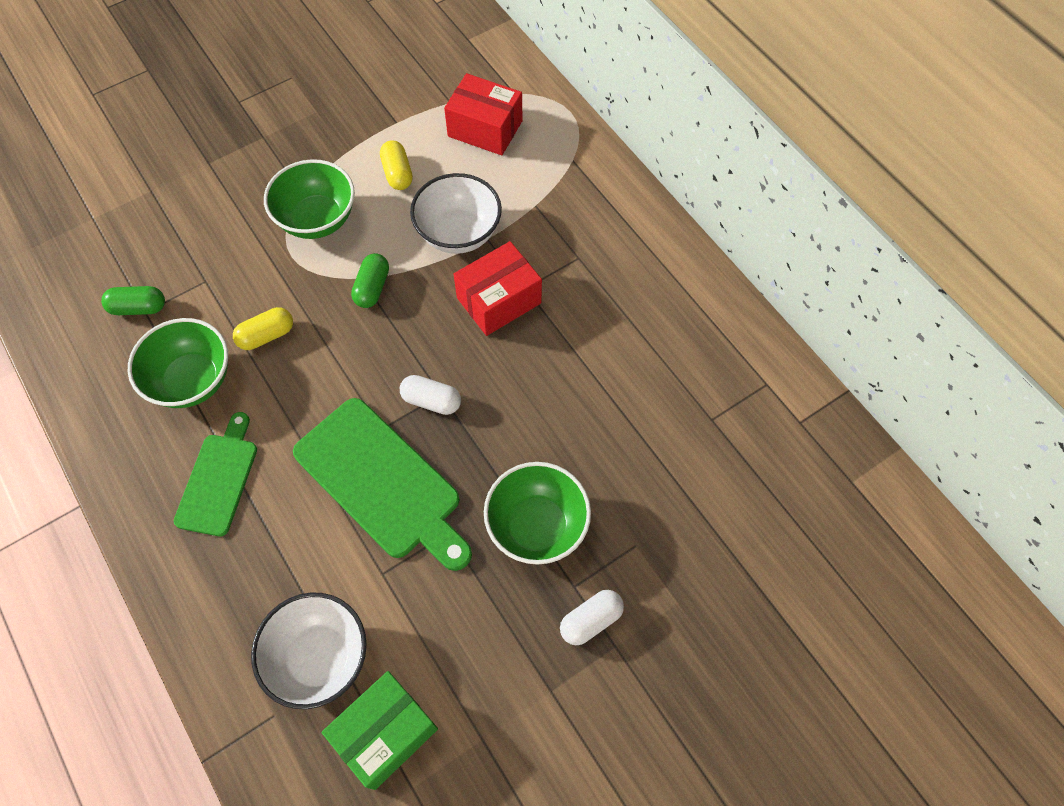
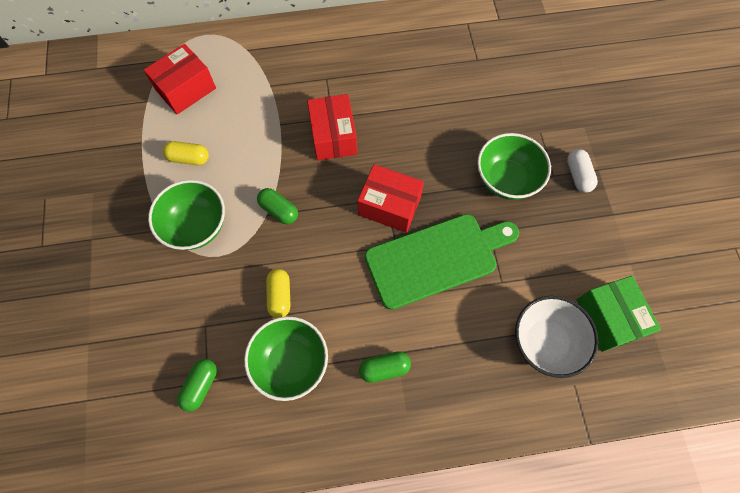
camera: 65 degrees left, 5 degrees up
green cutting board [174,412,257,536] -> green capsule [359,351,411,383]
white capsule [400,375,461,415] -> red box [357,164,424,233]
white bowl [410,173,502,254] -> none

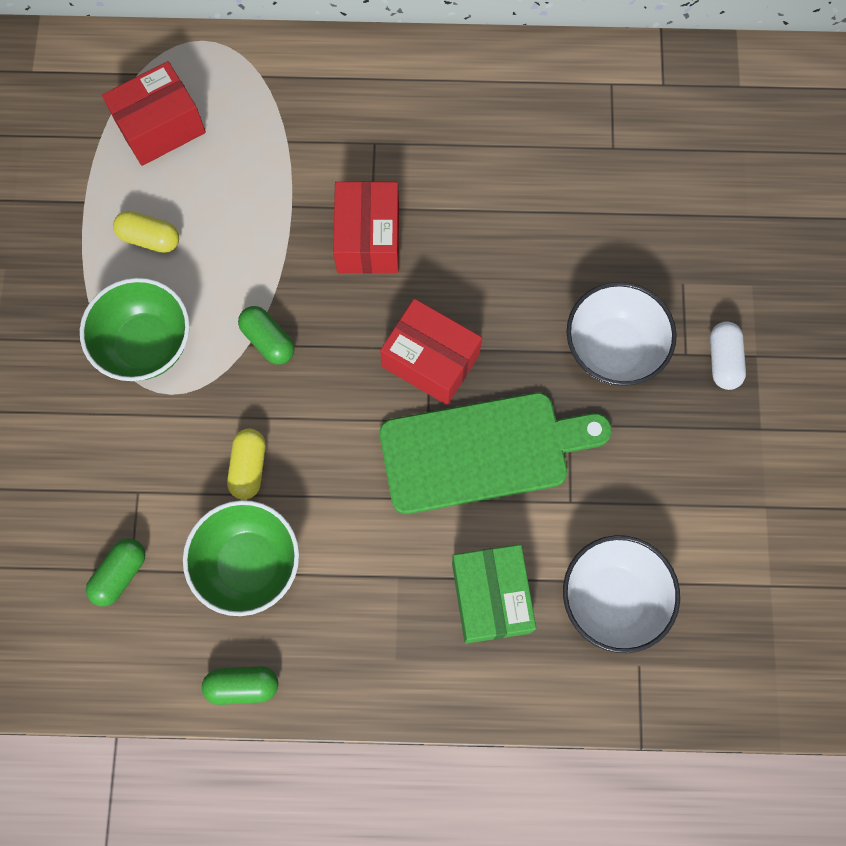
camera: 10 degrees right, 5 degrees up
green capsule [359,351,411,383] -> green capsule moved to [202,666,278,705]
green bowl [477,133,551,200] -> white bowl [566,282,677,386]
green box [577,276,661,352] -> green box moved to [452,544,536,644]

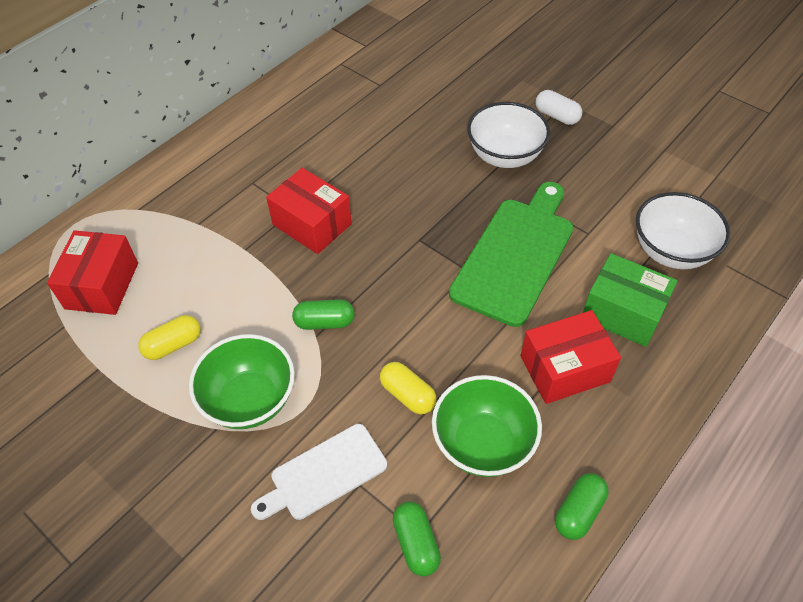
camera: 50 degrees left, 20 degrees down
red box [380,299,482,405] -> red box moved to [521,310,621,404]
none -> white cutting board [251,424,387,520]

